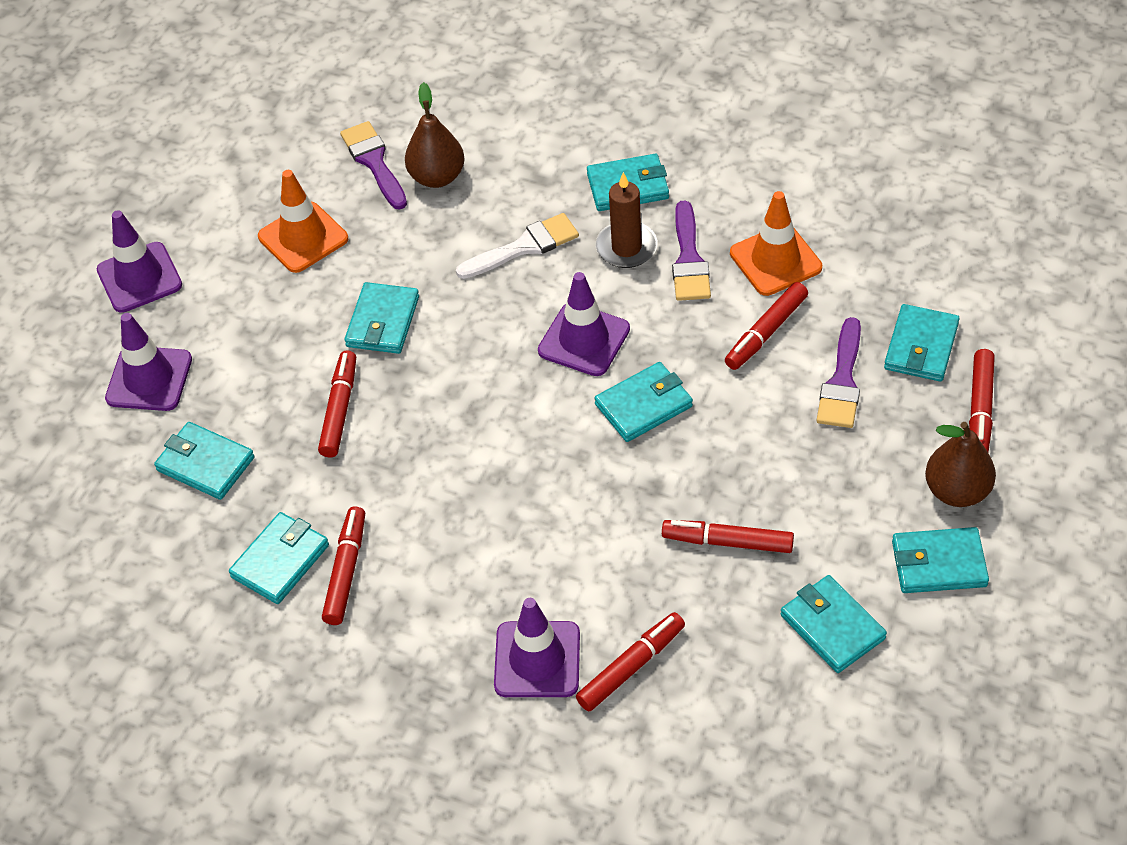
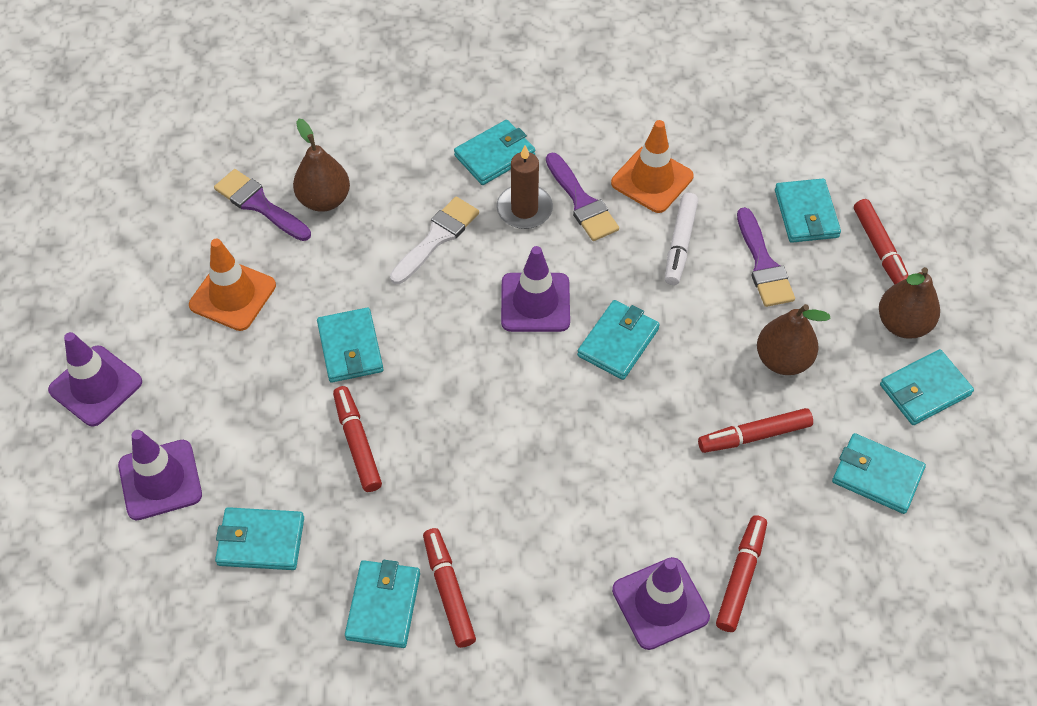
camera: 30 degrees left, 5 degrees up
red marker [725,282,808,370] -> white marker [665,193,698,285]
none -> brown pear [757,304,831,375]

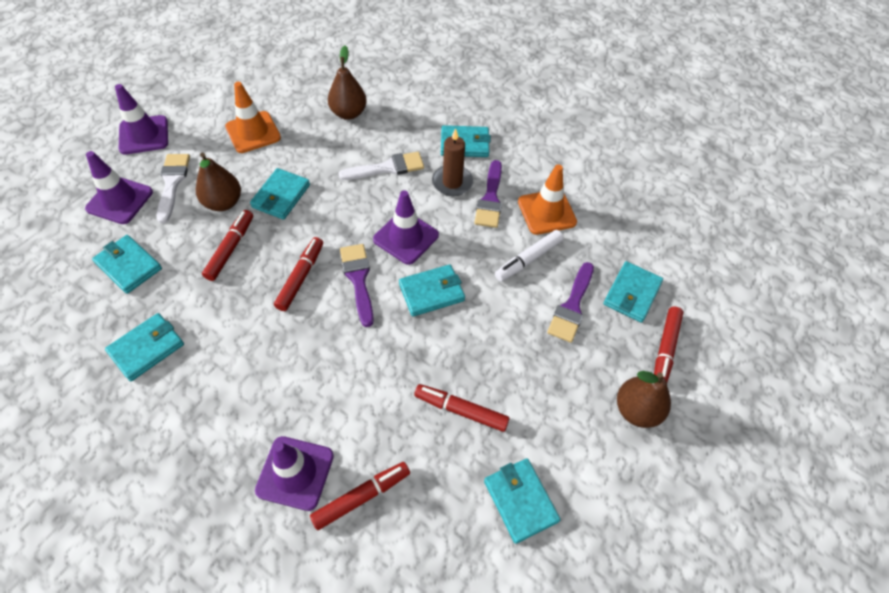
camera: 35 degrees right, 0 degrees up
purple brush [214,169,311,241] -> purple brush moved to [340,244,374,327]
red marker [423,528,476,648] -> red marker moved to [274,237,323,311]
brown pear [757,304,831,375] -> brown pear moved to [196,153,241,211]
turquoise wallet [880,349,974,425] -> none
none -> white brush [157,154,190,223]

